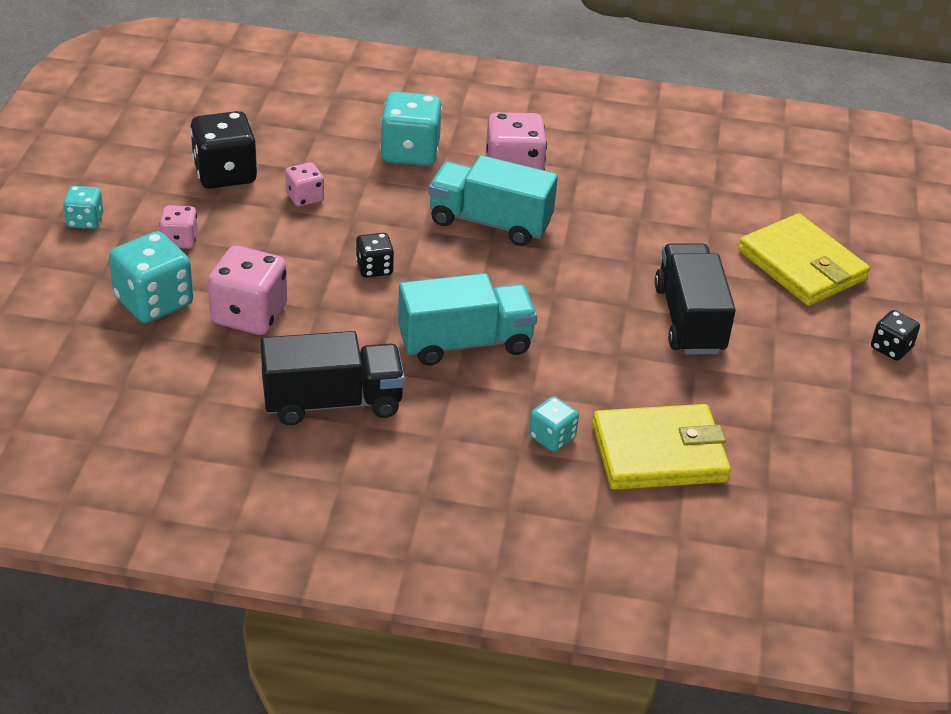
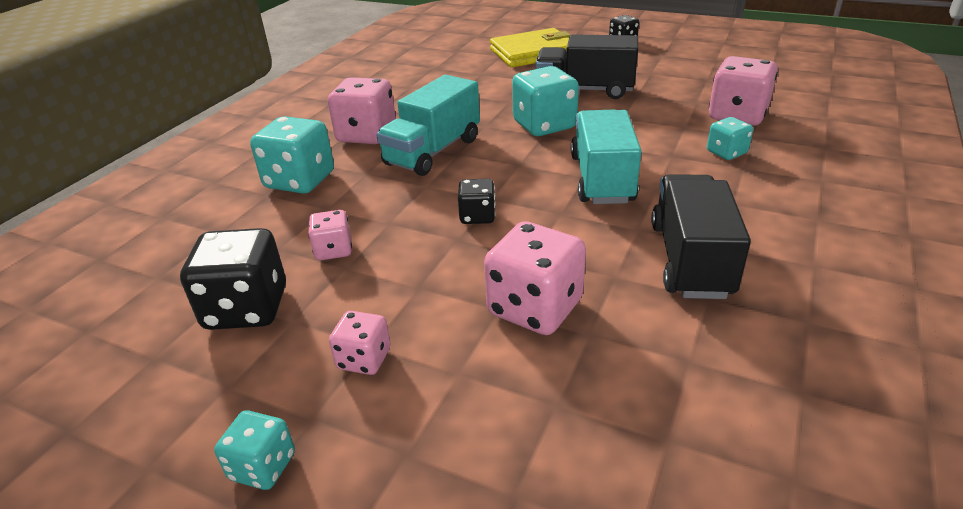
camera: 70 degrees left, 5 degrees down
turquoise dice [109,231,193,323] -> turquoise dice moved to [512,66,579,136]
yellow wallet [592,404,731,490] -> pink dice [709,56,778,126]

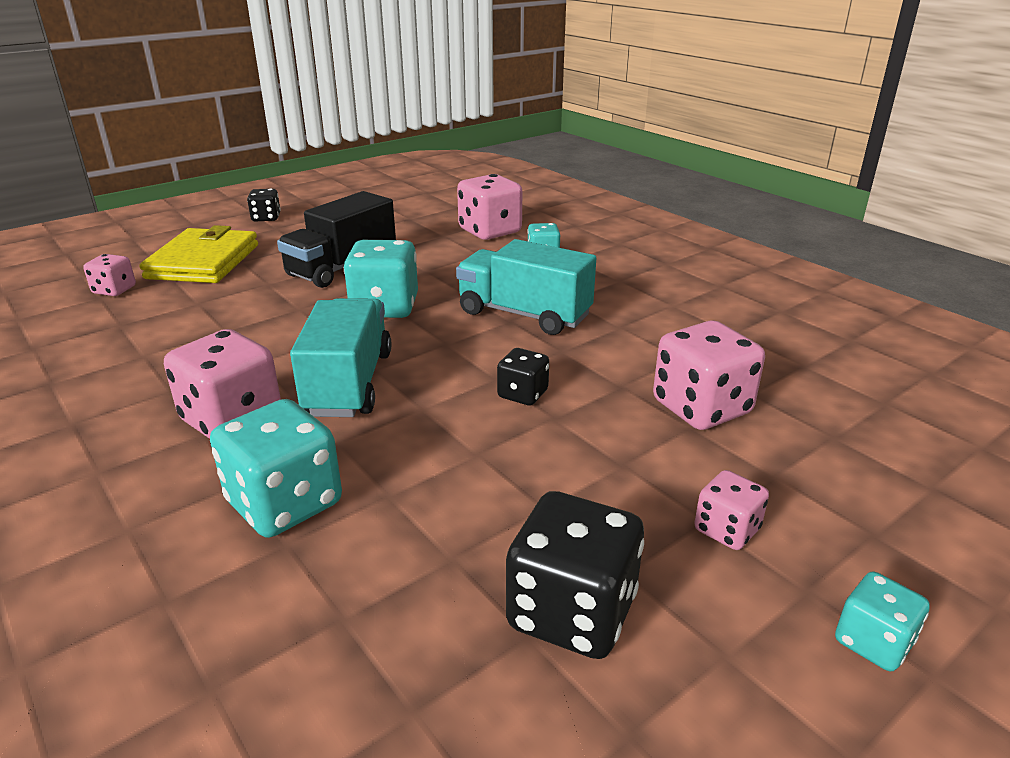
camera: 65 degrees left, 5 degrees down
pink dice [308,210,352,260] -> pink dice moved to [83,254,136,296]
turquoise truck [376,75,480,176] -> turquoise truck turned 150 degrees counterclockwise [290,298,391,417]
black truck [651,174,751,299] -> none

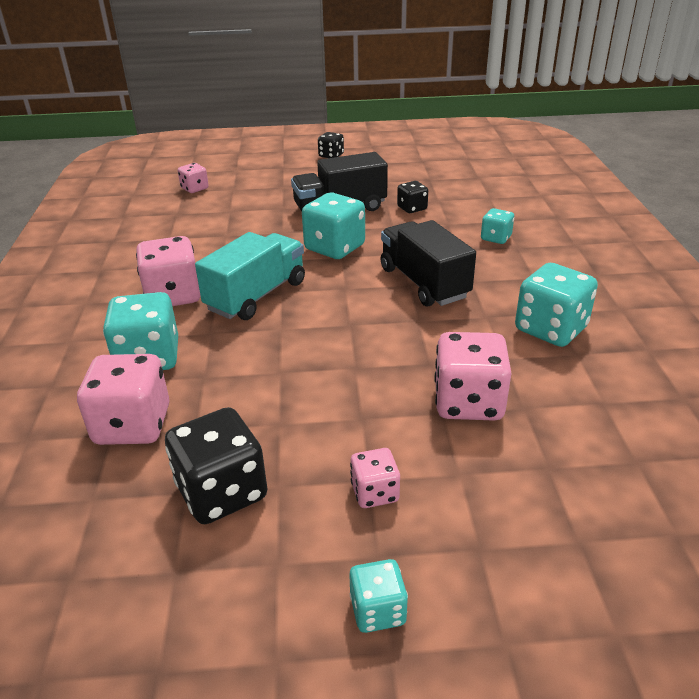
camera: 35 degrees right, 5 degrees up
yellow wallet [139,225,258,283] -> none
turquoise truck [456,239,596,335] -> black truck [380,220,476,306]
pink dice [457,174,522,240] -> pink dice moved to [77,354,169,445]
black dice [497,348,549,405] -> black dice moved to [397,181,428,213]
none -> turquoise dice [515,263,598,347]

